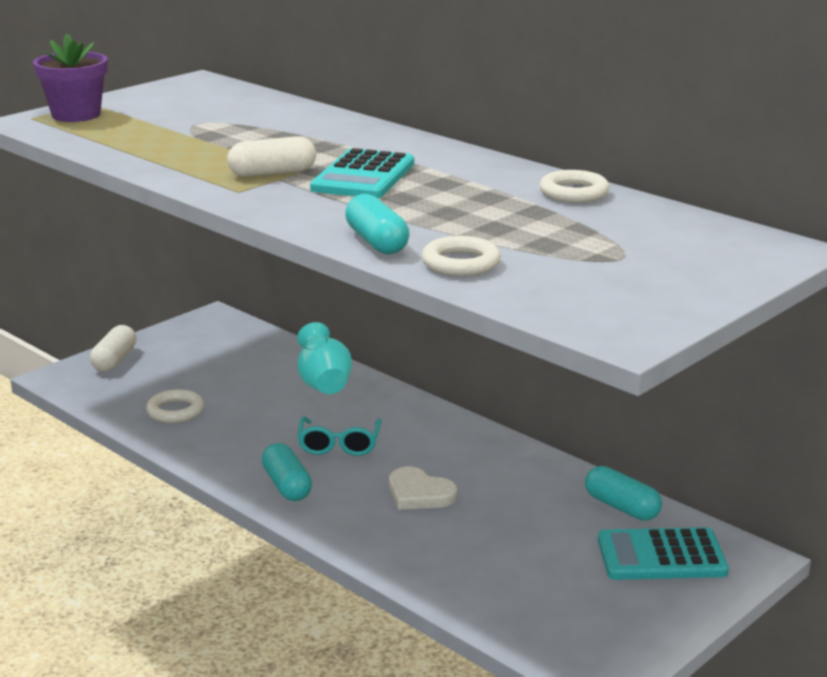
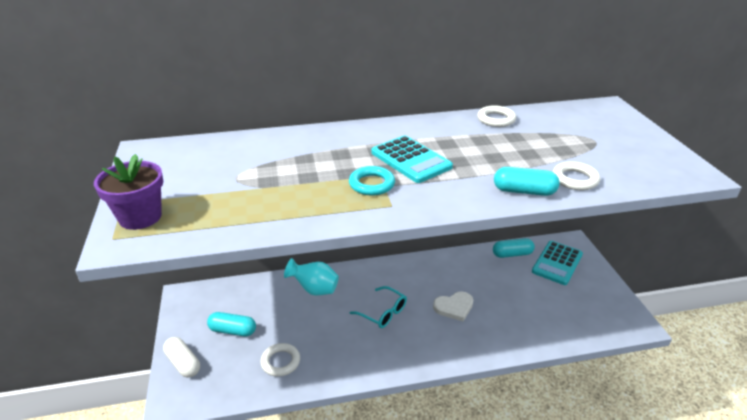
camera: 55 degrees left, 10 degrees up
white capsule [227,136,316,177] -> turquoise ring [349,166,395,196]
turquoise capsule [262,443,312,501] -> turquoise capsule moved to [207,312,256,336]

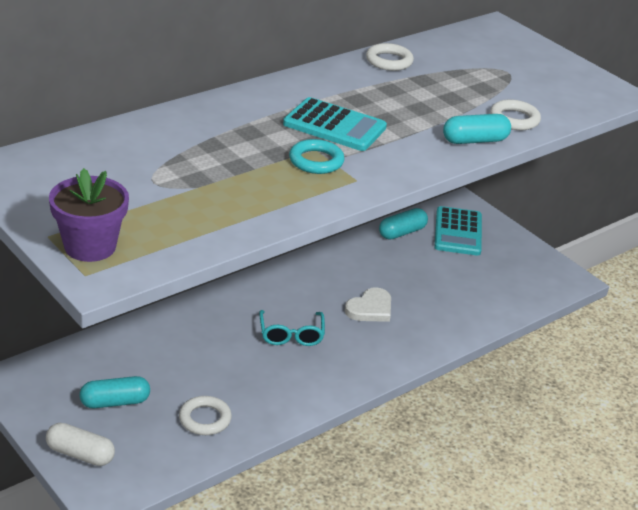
camera: 30 degrees left, 0 degrees up
turquoise vase [284,258,339,296] -> none
turquoise glasses [349,286,407,328] -> turquoise glasses turned 75 degrees clockwise [259,310,325,346]

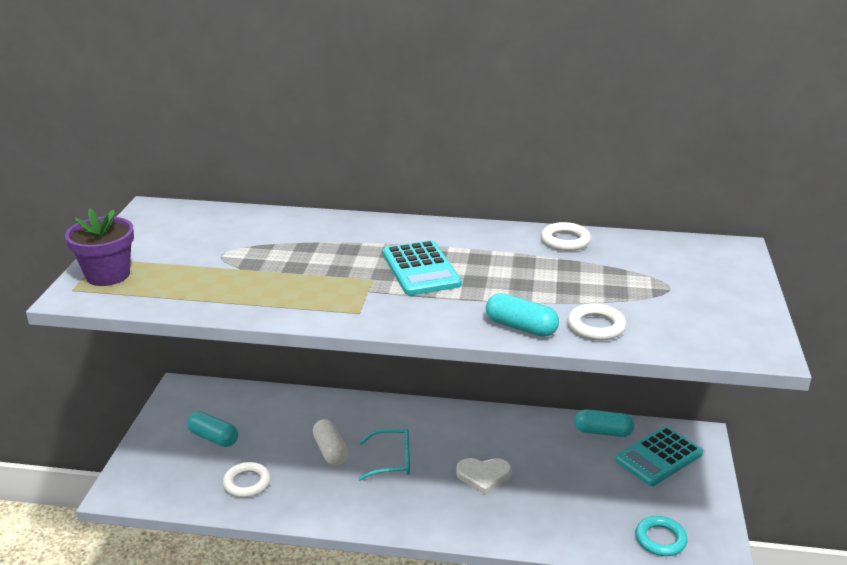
camera: 50 degrees right, 5 degrees down
white capsule [46,423,115,466] -> white capsule moved to [313,419,348,466]
turquoise glasses [259,310,325,346] -> turquoise glasses turned 135 degrees counterclockwise [358,429,410,481]
turquoise ring [289,139,344,174] -> turquoise ring moved to [635,516,688,556]

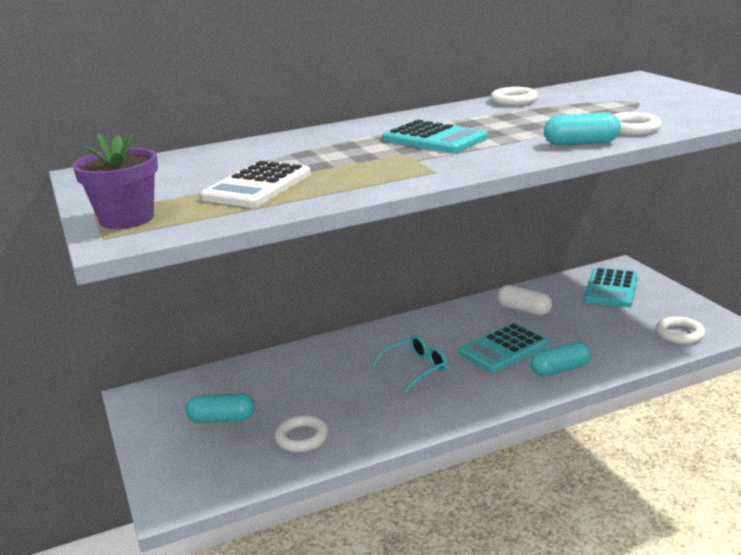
camera: 30 degrees left, 5 degrees down
white capsule [313,419,348,466] -> white capsule moved to [497,285,552,315]
white heart [456,458,512,495] -> turquoise calculator [459,323,549,372]
turquoise capsule [574,409,635,437] -> turquoise capsule moved to [530,341,592,377]
turquoise ring [635,516,688,556] -> white ring [656,316,705,344]
none -> white calculator [200,161,311,208]

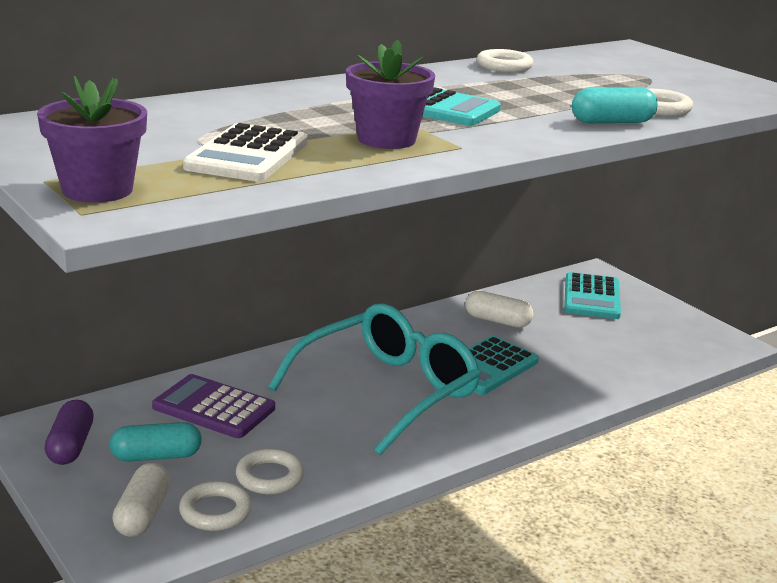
camera: 15 degrees left, 0 degrees up
turquoise glasses [371,335,448,392] -> turquoise glasses [268,304,480,455], size x2.12
turquoise capsule [530,341,592,377] -> none
white ring [656,316,705,344] -> white ring moved to [179,481,252,531]
none -> purple capsule [45,400,94,465]
none -> white capsule [112,463,170,537]
none -> purple calculator [152,374,275,438]
none -> purple flower pot [346,40,435,149]

